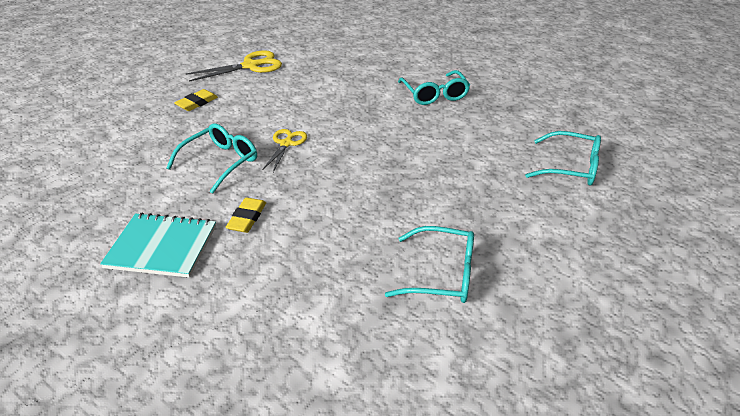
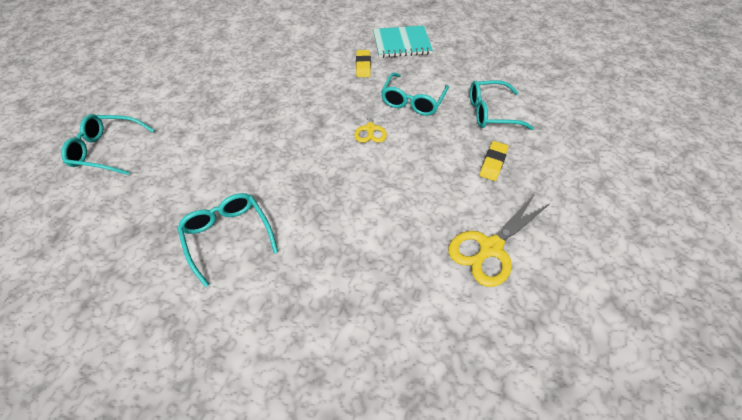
camera: 165 degrees right, 15 degrees up
turquoise glasses [385,226,474,303] -> turquoise glasses moved to [470,80,534,130]

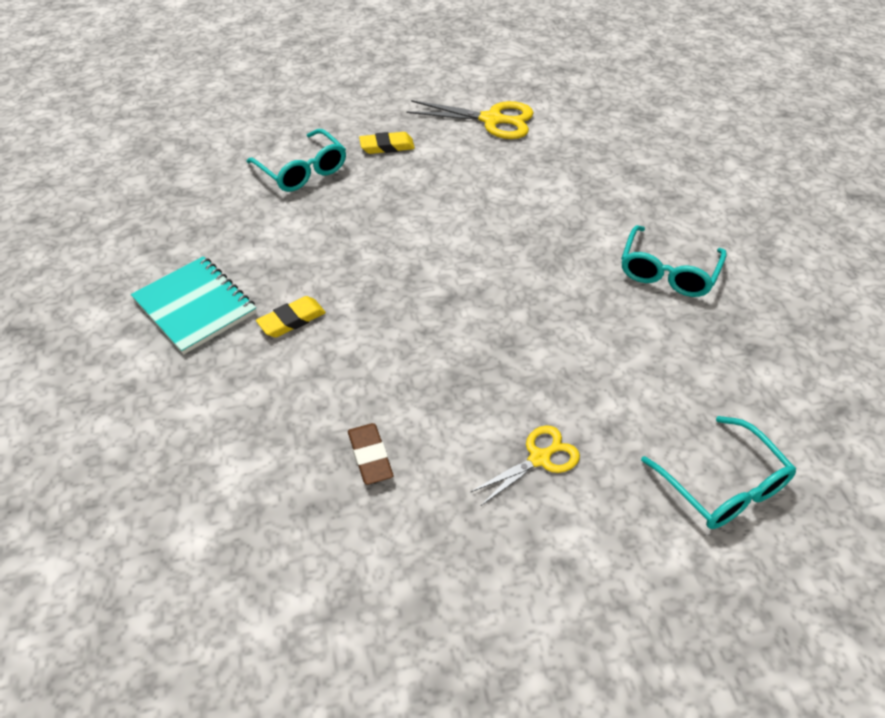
camera: 125 degrees left, 5 degrees down
yellow scissors [354,101,387,143] -> yellow scissors moved to [471,425,580,506]
turquoise glasses [381,72,449,116] -> none
none -> brown eraser [348,423,393,485]

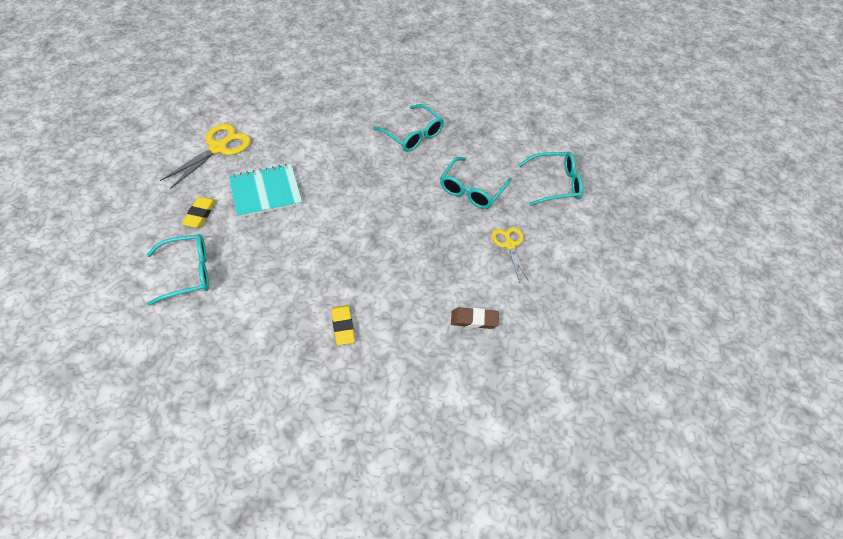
camera: 70 degrees left, 5 degrees up
turquoise notebook [131,256,257,355] -> turquoise notebook moved to [229,164,302,218]
none -> turquoise glasses [440,157,511,209]

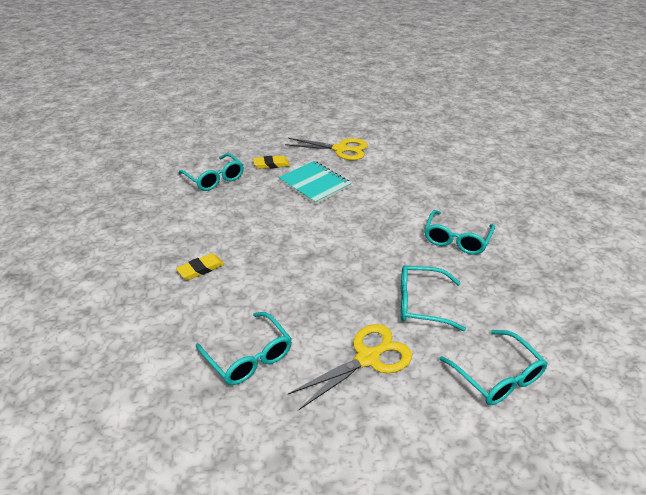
camera: 70 degrees right, 15 degrees down
brown eraser [451,307,499,329] -> turquoise glasses [196,312,292,385]
yellow scissors [491,227,529,281] -> yellow scissors [288,324,412,410], size x1.57

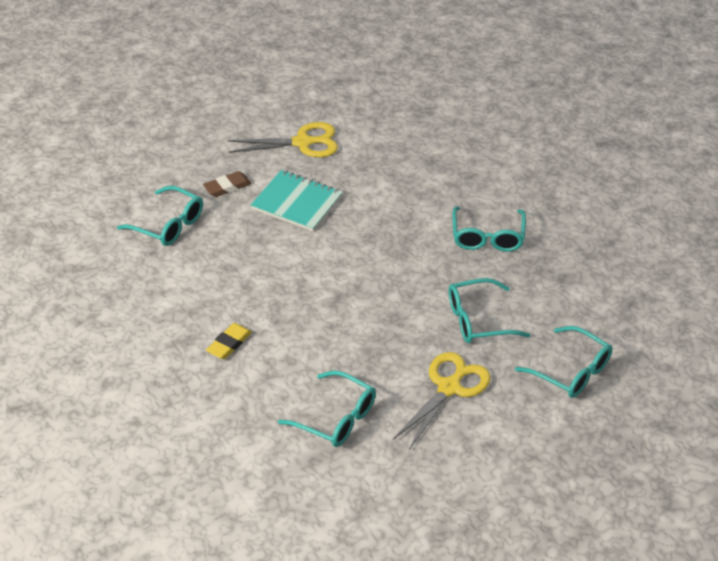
camera: 20 degrees left, 5 degrees up
yellow eraser [253,155,290,169] -> brown eraser [203,171,252,197]

